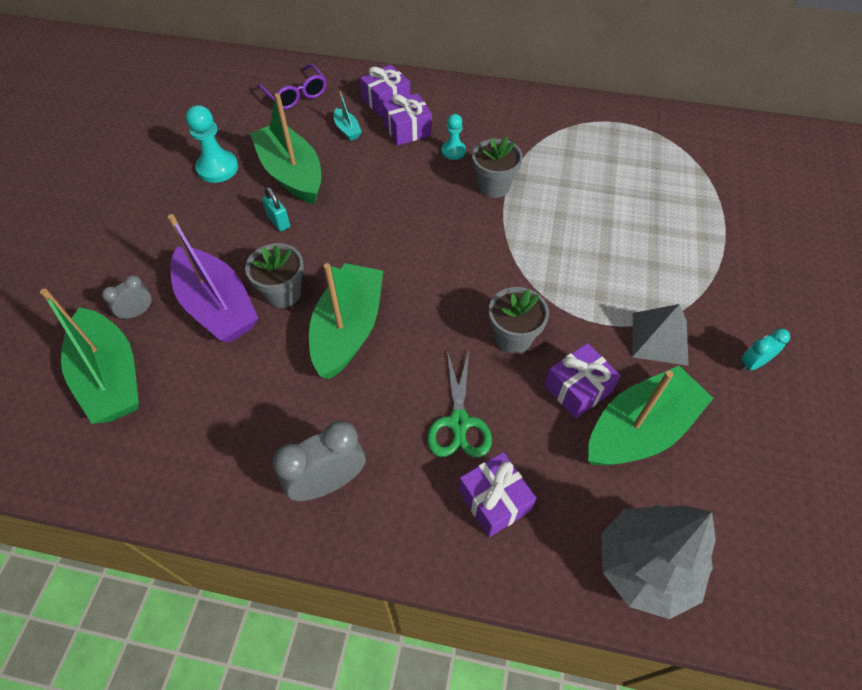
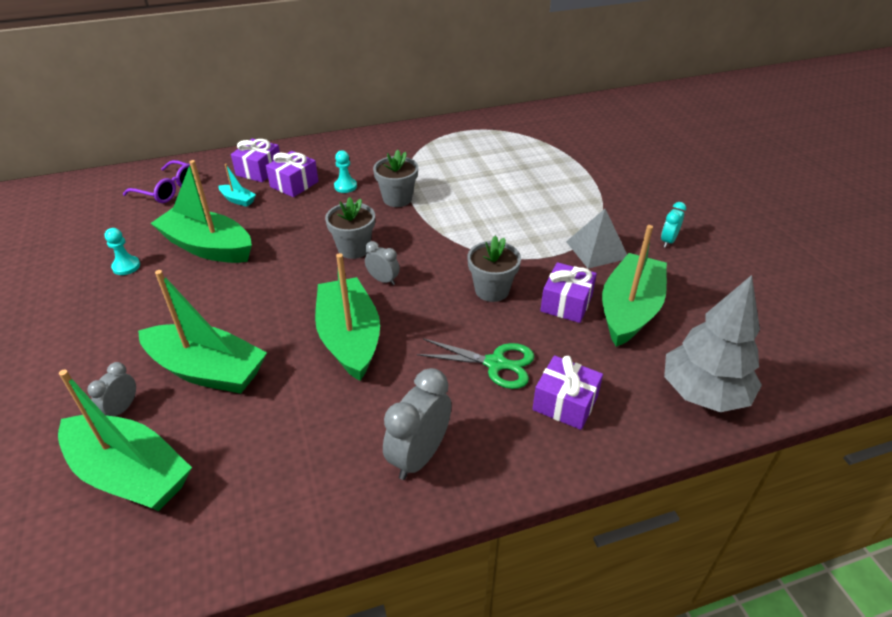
camera: 30 degrees left, 15 degrees down
purple boat [168,214,258,343] -> green boat [138,270,267,394]
turquoise pawn [186,105,238,183] -> turquoise pawn [105,228,140,275], size x0.61
grey flower pot [245,243,304,308] -> grey flower pot moved to [325,197,375,259]
turquoise padlock [262,187,290,232] -> none
green scissors [427,351,492,457] -> green scissors turned 45 degrees counterclockwise [417,338,534,389]
none -> grey clock [365,241,400,285]

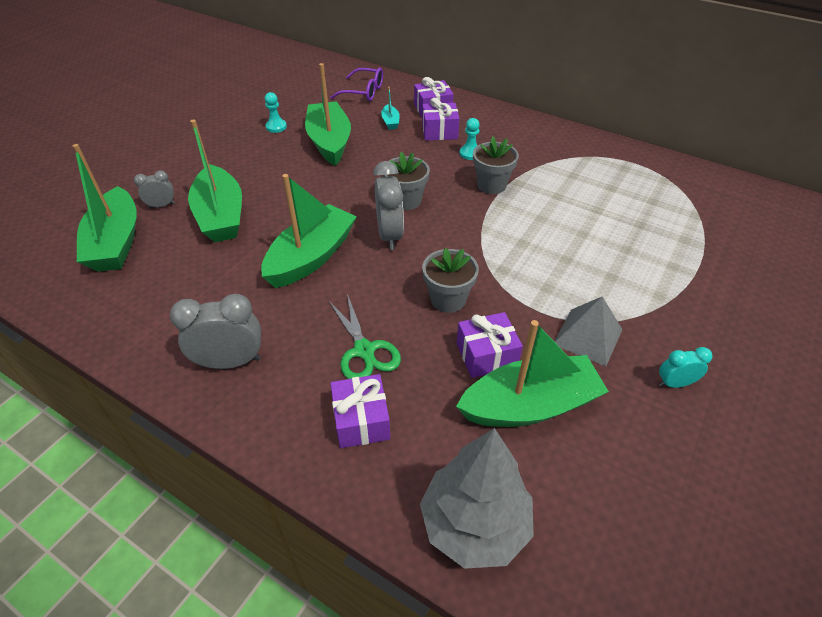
camera: 50 degrees right, 5 degrees up
purple glasses [123,160,190,203] -> purple glasses turned 60 degrees counterclockwise [330,68,383,101]
grey clock [365,241,400,285] -> grey clock [373,161,404,250], size x1.79

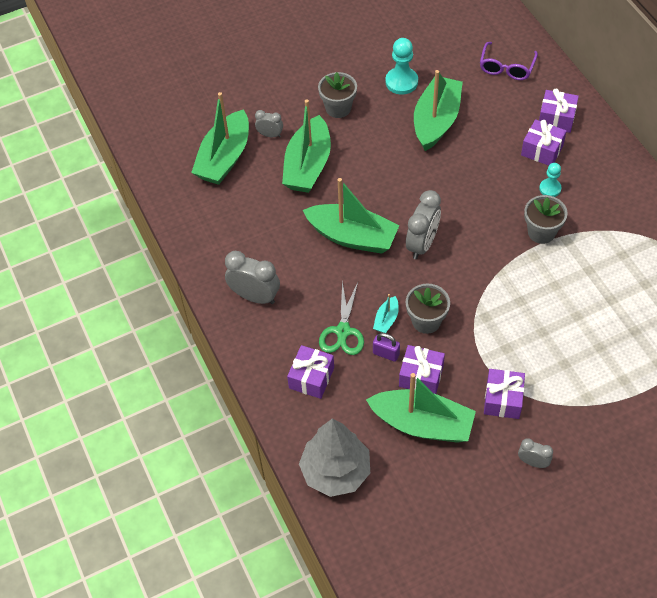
camera: 35 degrees right, 10 degrees up
green boat [261,174,357,288] -> green boat turned 45 degrees clockwise [303,178,400,254]
turquoise pawn [265,92,287,133] -> turquoise pawn [385,38,418,95], size x1.63
purple glasses [330,68,383,101] -> purple glasses turned 60 degrees clockwise [480,42,538,80]
turquoise boat [381,87,400,130] -> turquoise boat moved to [373,294,399,333]
grey flower pot [383,152,430,210] -> grey flower pot moved to [318,72,357,118]
grey pyramid [554,297,623,367] -> purple gift [484,369,525,419]
turquoise clock [659,347,713,388] -> grey clock [518,438,553,468]
none -> purple padlock [373,333,400,362]

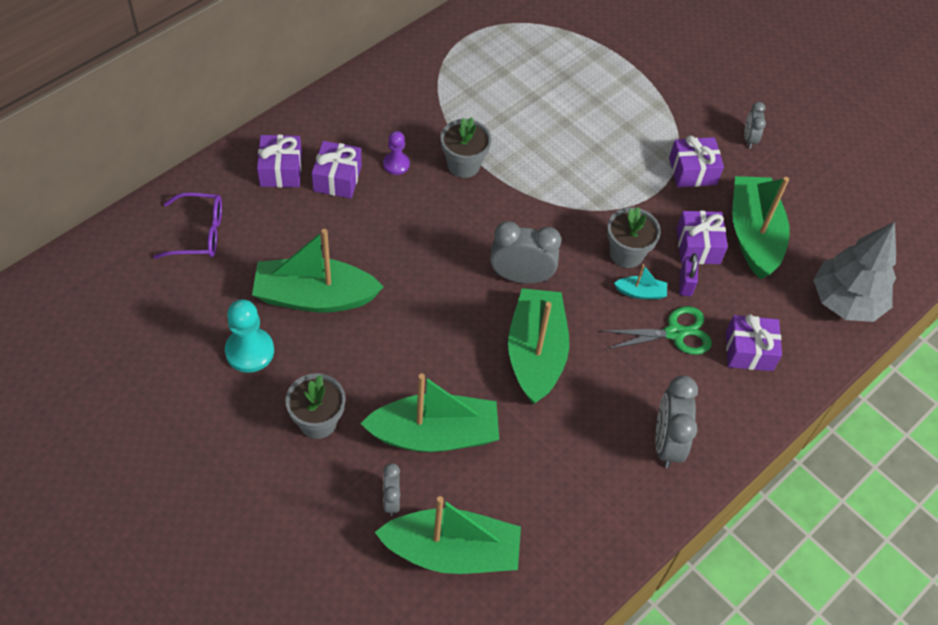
camera: 115 degrees left, 0 degrees up
turquoise pawn [539,163,561,197] -> purple pawn [383,131,410,175]

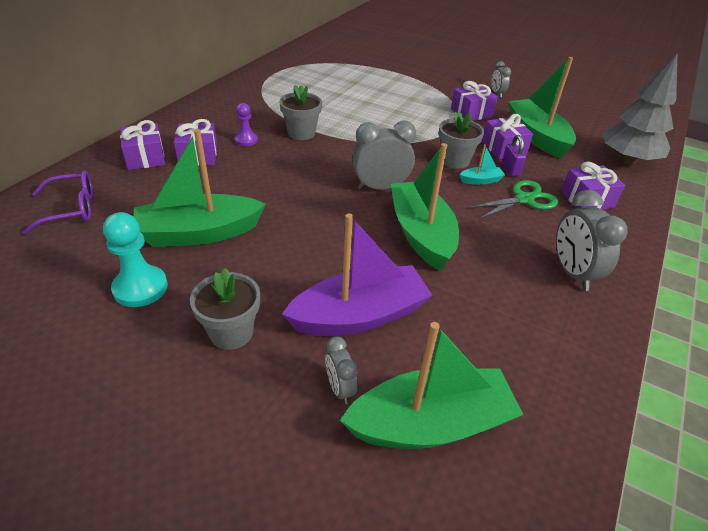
camera: 15 degrees left, 15 degrees down
green boat [360,374,499,452] -> purple boat [282,213,432,336]

